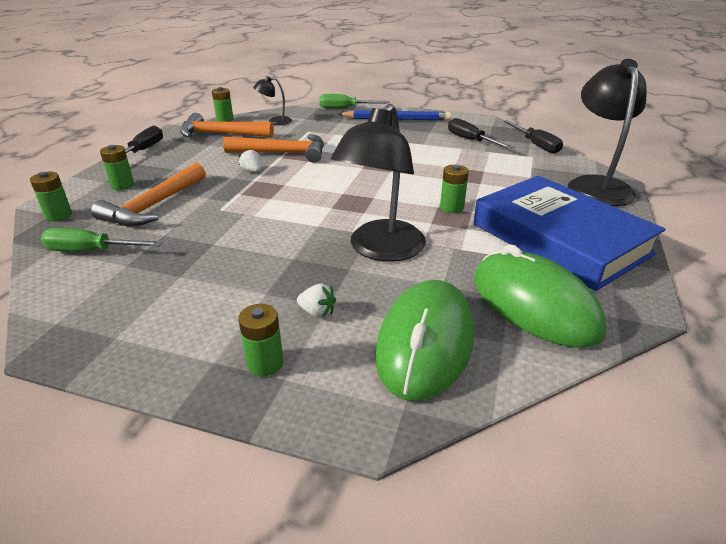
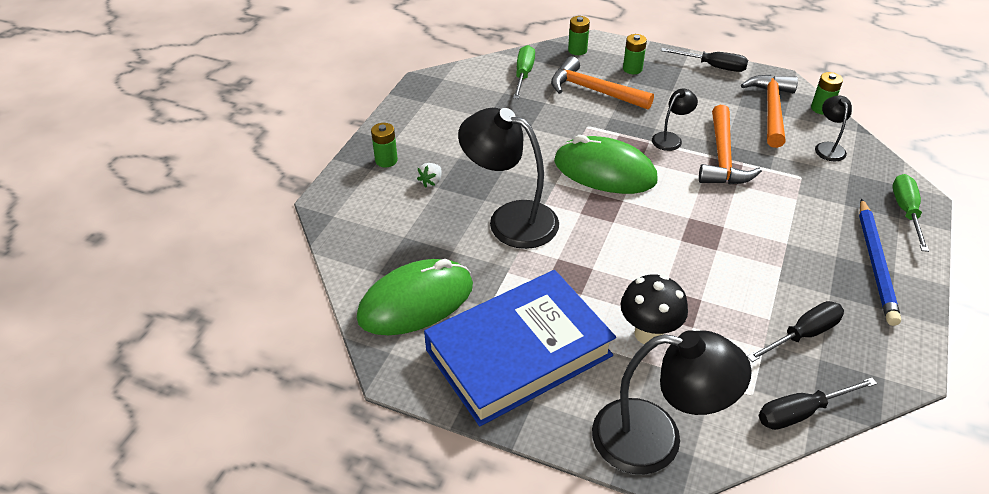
camera: 95 degrees right, 10 degrees up
white strawberry [239,149,261,172] -> black lamp [652,89,698,151]
green mouse [375,280,474,401] -> green mouse moved to [554,135,658,194]
green battery [440,165,469,213] -> none
none -> black mushroom [621,274,688,344]

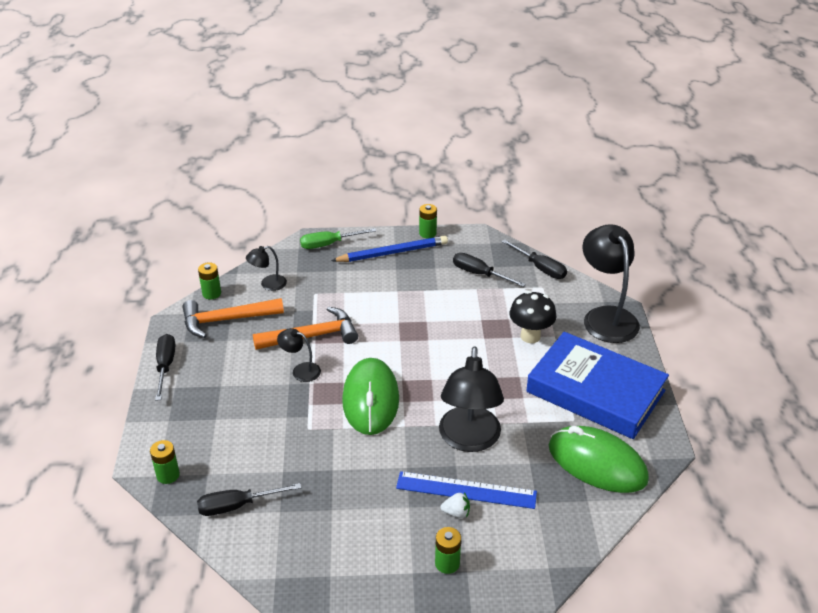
camera: 115 degrees left, 5 degrees down
green screwdriver [513,45,535,99] -> black screwdriver [197,483,301,516]
orange hammer [551,56,654,110] -> none
green battery [623,34,647,74] -> green battery moved to [419,204,437,239]
none -> blue ruler [396,471,537,509]

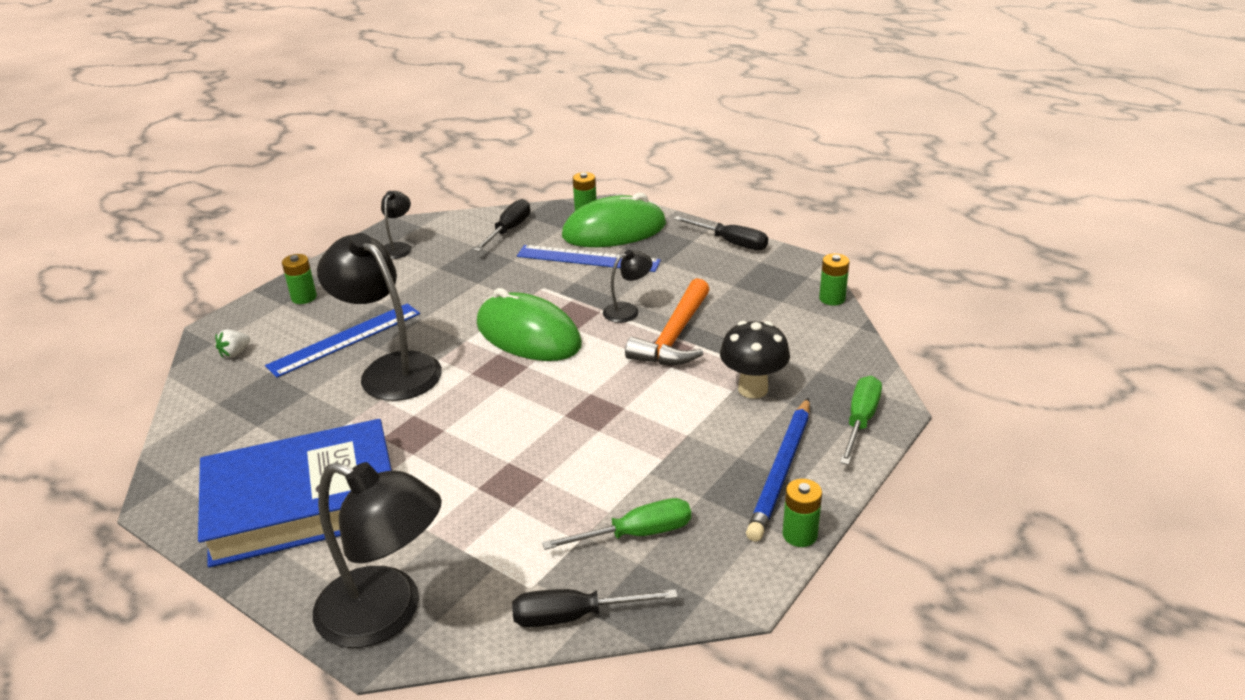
camera: 130 degrees right, 5 degrees down
orange hammer [182,298,284,338] -> none
black lamp [246,246,287,291] -> black lamp moved to [381,191,411,259]
white strawberry [441,492,470,518] -> white strawberry moved to [215,329,250,358]
black screwdriver [453,253,526,287] -> green screwdriver [542,498,691,550]
black mushroom [509,291,556,343] -> black mushroom moved to [720,321,790,399]
green mouse [549,426,649,493] -> green mouse moved to [562,193,666,247]
none -> blue ruler [517,245,661,272]

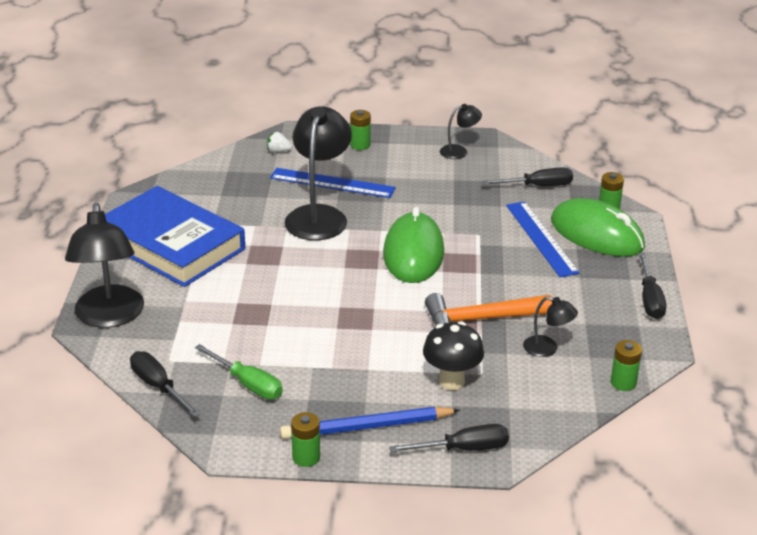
camera: 55 degrees right, 0 degrees up
black lamp [603,250,652,323] -> black lamp moved to [523,296,578,357]
green screwdriver [840,376,882,465] -> black screwdriver [389,424,509,452]

